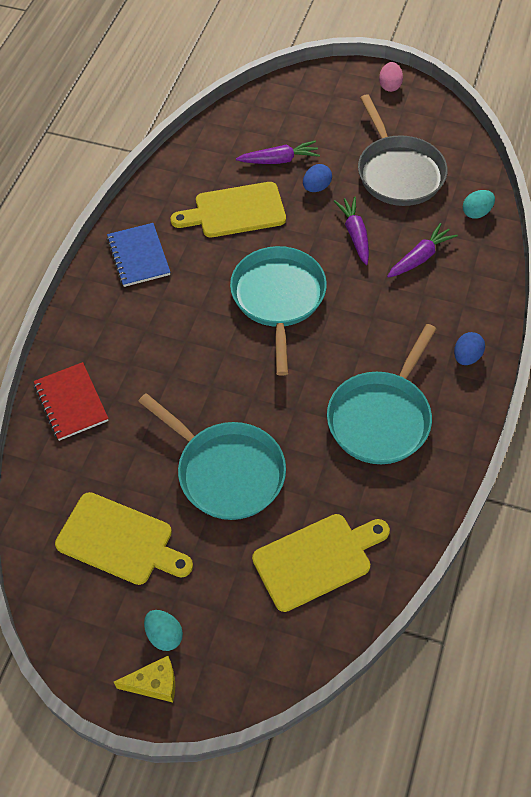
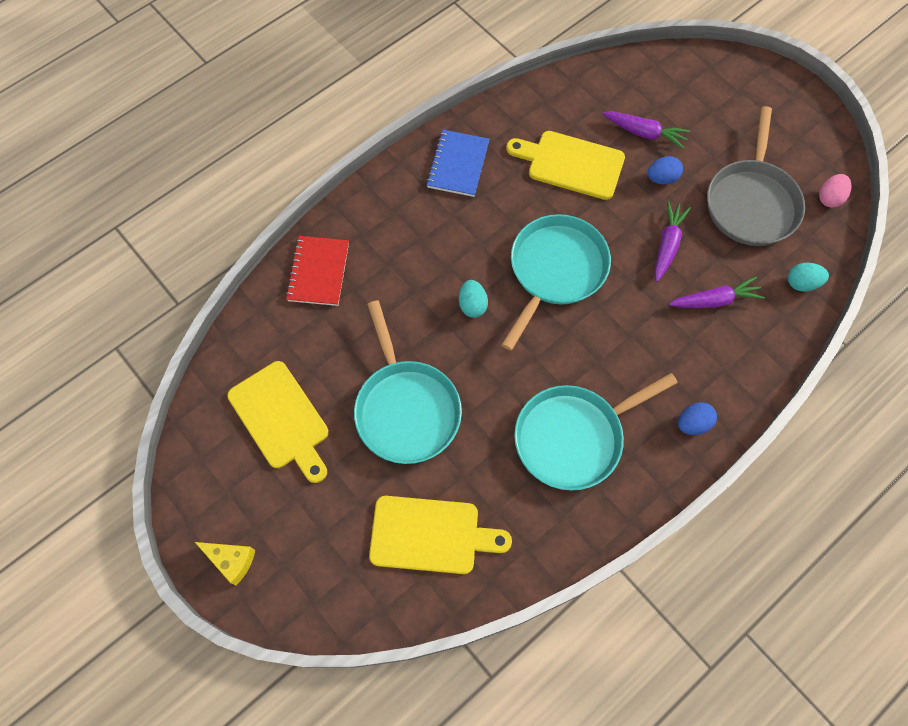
camera: 30 degrees right, 10 degrees up
turquoise egg [144,610,183,651] -> turquoise egg moved to [459,280,488,318]
pink egg [379,62,403,92] -> pink egg moved to [819,174,852,207]

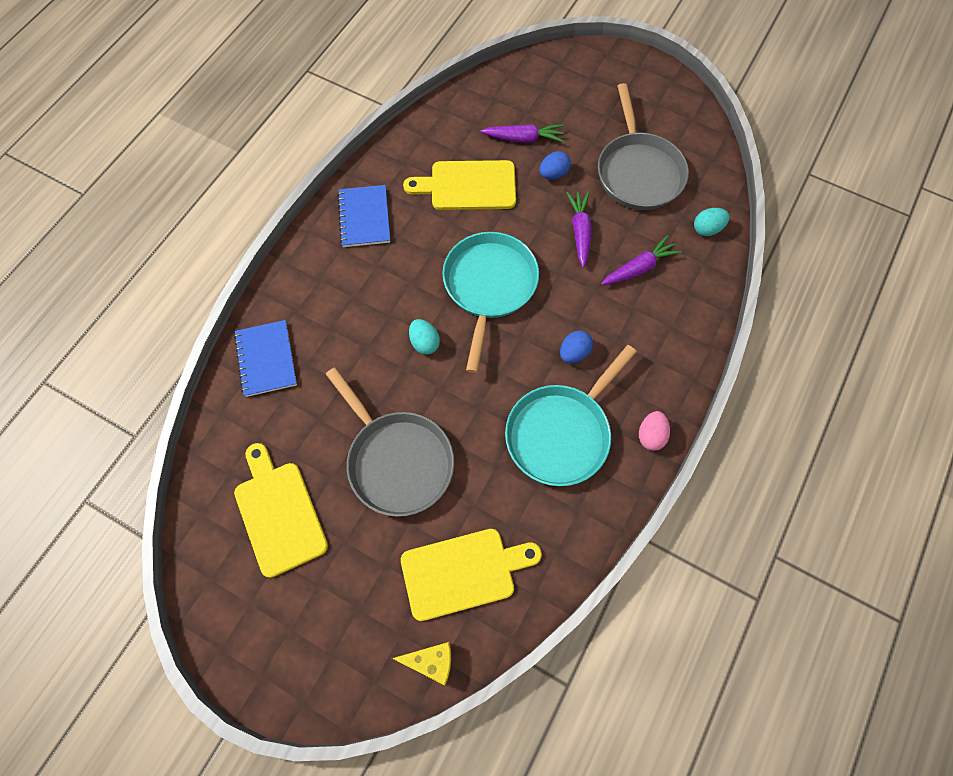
camera: 20 degrees left, 0 degrees up
yellow cheese [195,542,255,586] -> yellow cheese moved to [392,642,451,685]
yellow cutting board [227,361,329,483] -> yellow cutting board turned 150 degrees counterclockwise [234,443,328,578]
red notebook [286,236,349,306] -> blue notebook [234,320,297,397]
turquoise pan [354,300,462,464] -> grey pan [326,367,454,517]
blue egg [678,402,717,435] -> blue egg moved to [560,330,593,363]
pink egg [819,174,852,207] -> pink egg moved to [639,411,670,451]

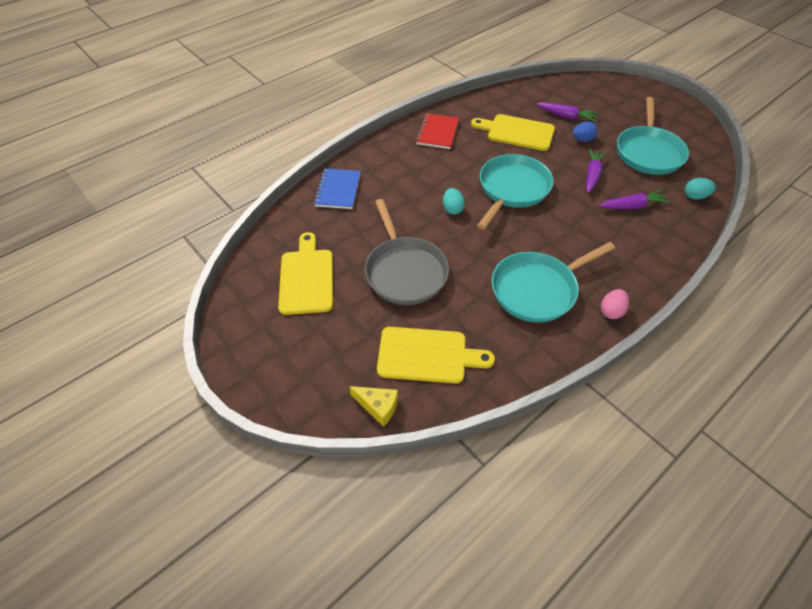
camera: 20 degrees right, 15 degrees down
blue notebook [337,185,390,247] -> red notebook [416,113,459,149]
blue egg [560,330,593,363] -> none
grey pan [598,83,689,210] -> turquoise pan [617,97,689,175]

